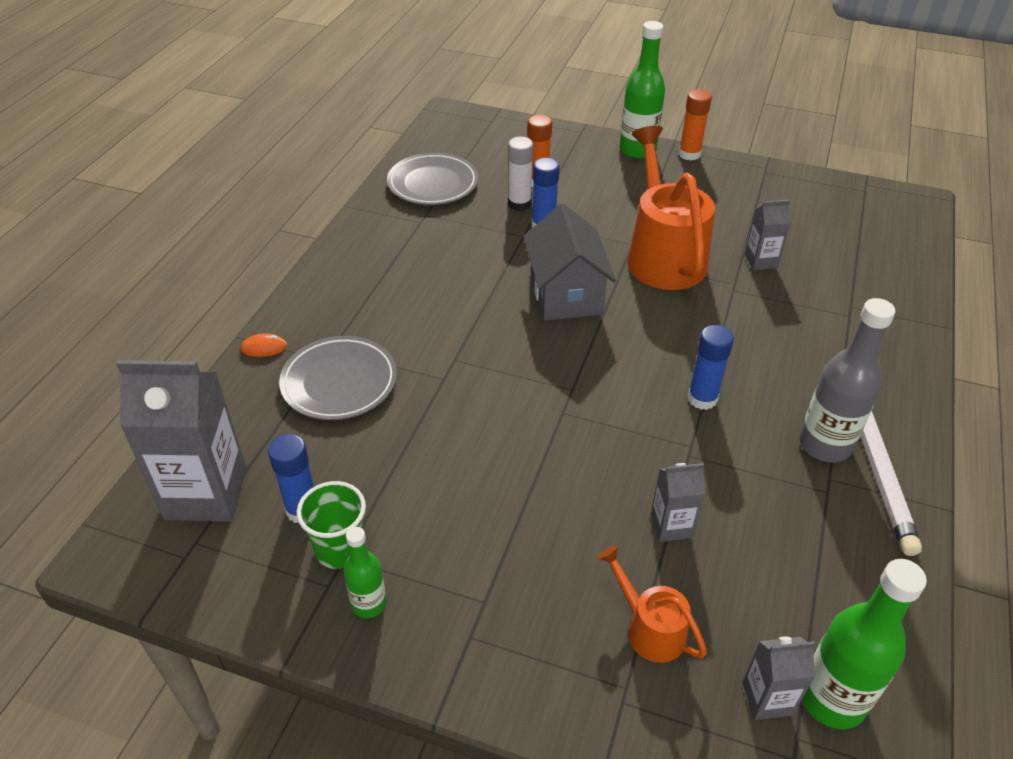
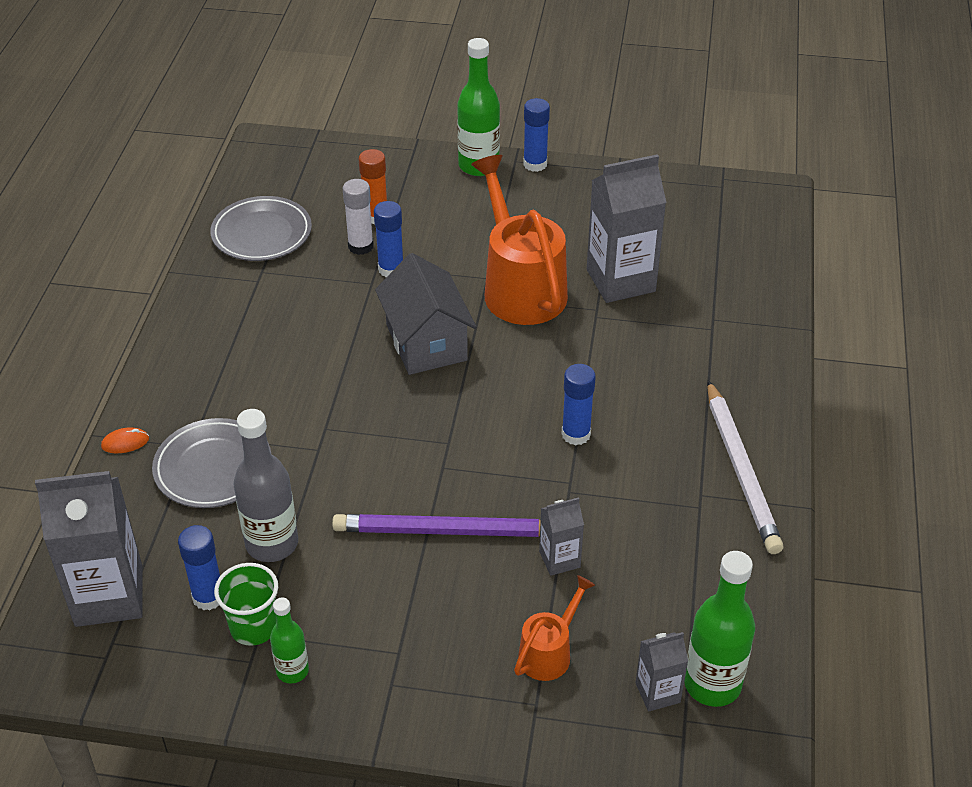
camera: 10 degrees left, 0 degrees up
orange watering can [598,545,707,663] -> orange watering can turned 90 degrees clockwise [514,575,595,681]
orange glue stick [679,89,712,160] -> blue glue stick [523,98,550,172]
grey carton [745,200,791,270] -> grey carton [587,154,666,303], size x1.99
grey bottle [799,298,895,463] -> grey bottle moved to [234,409,298,562]
none -> purple pencil [332,514,541,537]

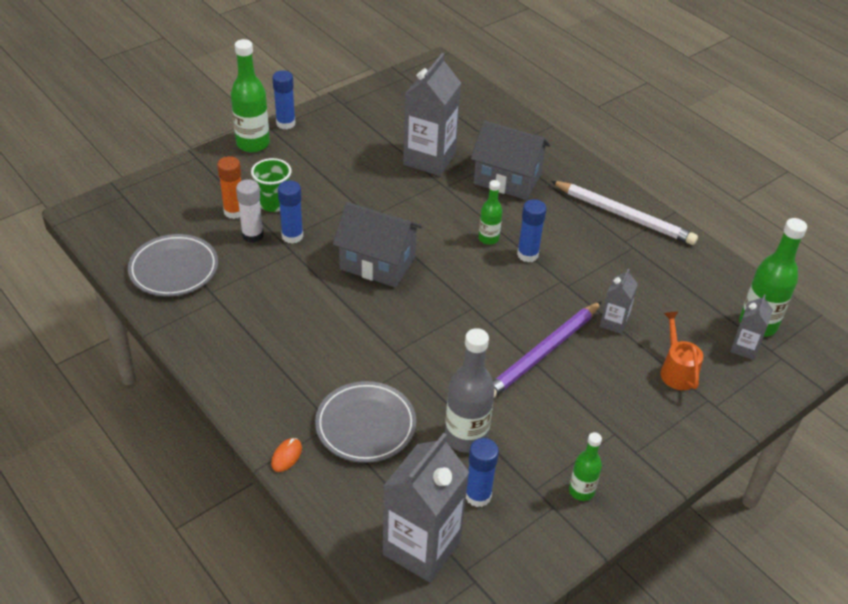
camera: 50 degrees left, 0 degrees up
green cup [214,563,278,646] -> green cup moved to [251,158,291,212]
orange watering can [471,155,568,325] -> none
none -> grey house [471,121,550,200]
none -> green bottle [479,180,502,245]

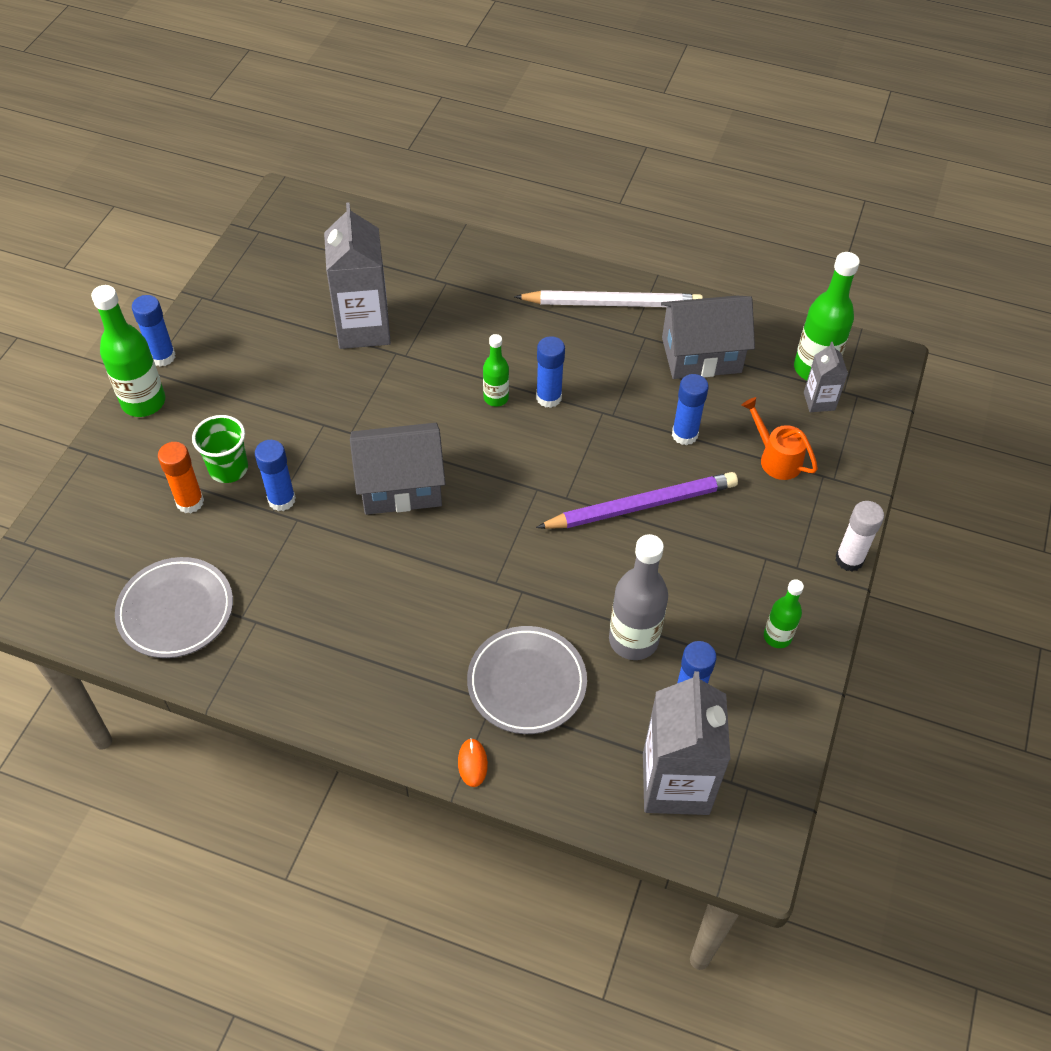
camera: 30 degrees left, 10 degrees up
white glue stick [236,179,264,243] -> white glue stick moved to [835,501,884,572]
grey house [471,121,550,200] -> grey house moved to [661,296,755,379]
purple pencil [493,301,602,399] -> purple pencil turned 120 degrees counterclockwise [536,472,738,529]
grey carton [600,269,638,334] -> blue glue stick [672,374,709,445]

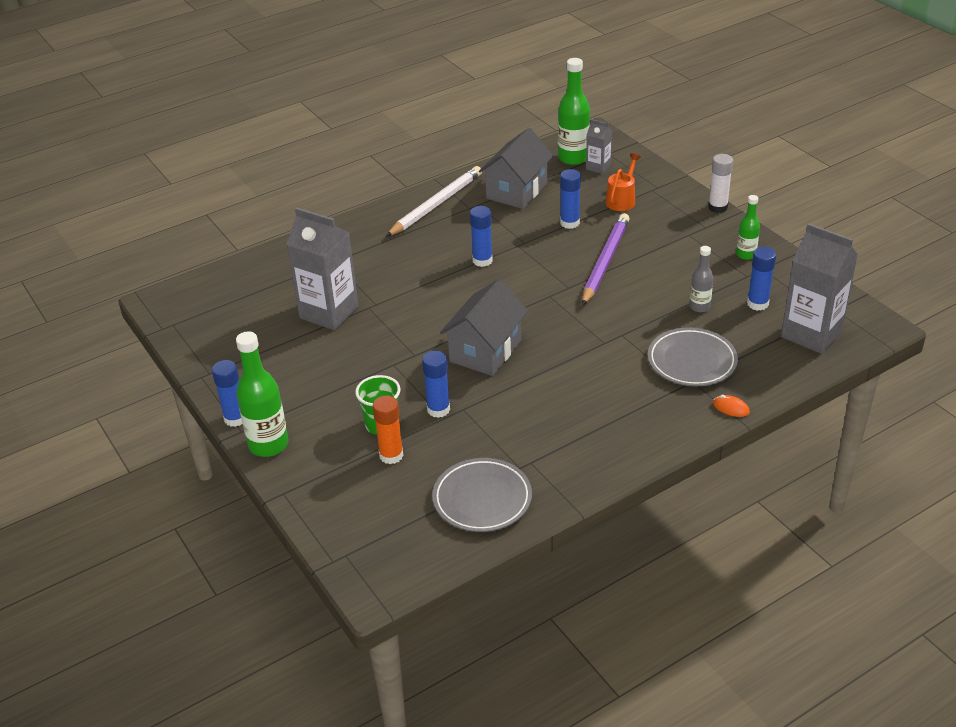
camera: 50 degrees left, 15 degrees down
green bottle [483,334,509,407] -> none
grey bottle [609,534,668,660] -> grey bottle [689,246,713,312], size x0.57
orange watering can [741,397,818,480] -> orange watering can turned 120 degrees clockwise [606,153,641,211]

